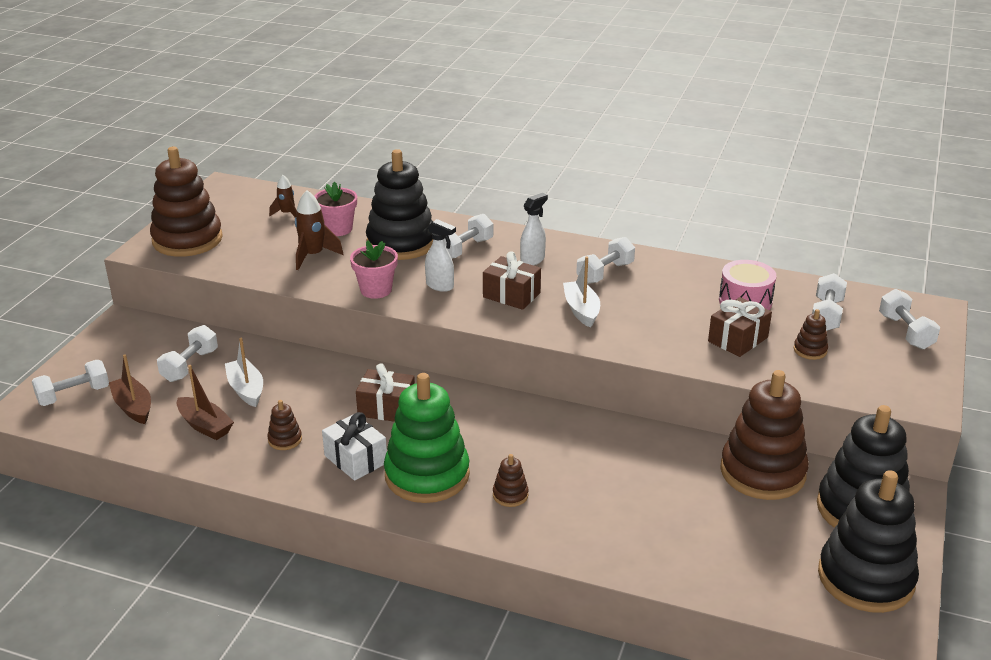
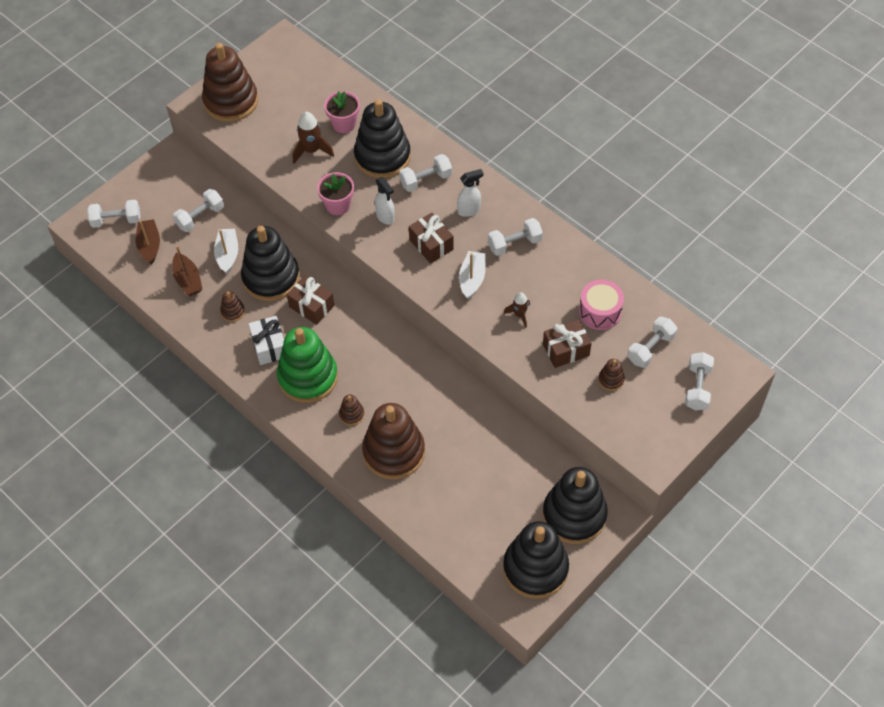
camera: 25 degrees right, 25 degrees up
brown rocket [269,175,297,217] -> brown rocket moved to [504,292,530,328]
brown stacking toy [720,370,809,500] -> brown stacking toy moved to [362,403,425,480]
none -> black stacking toy [241,226,300,301]

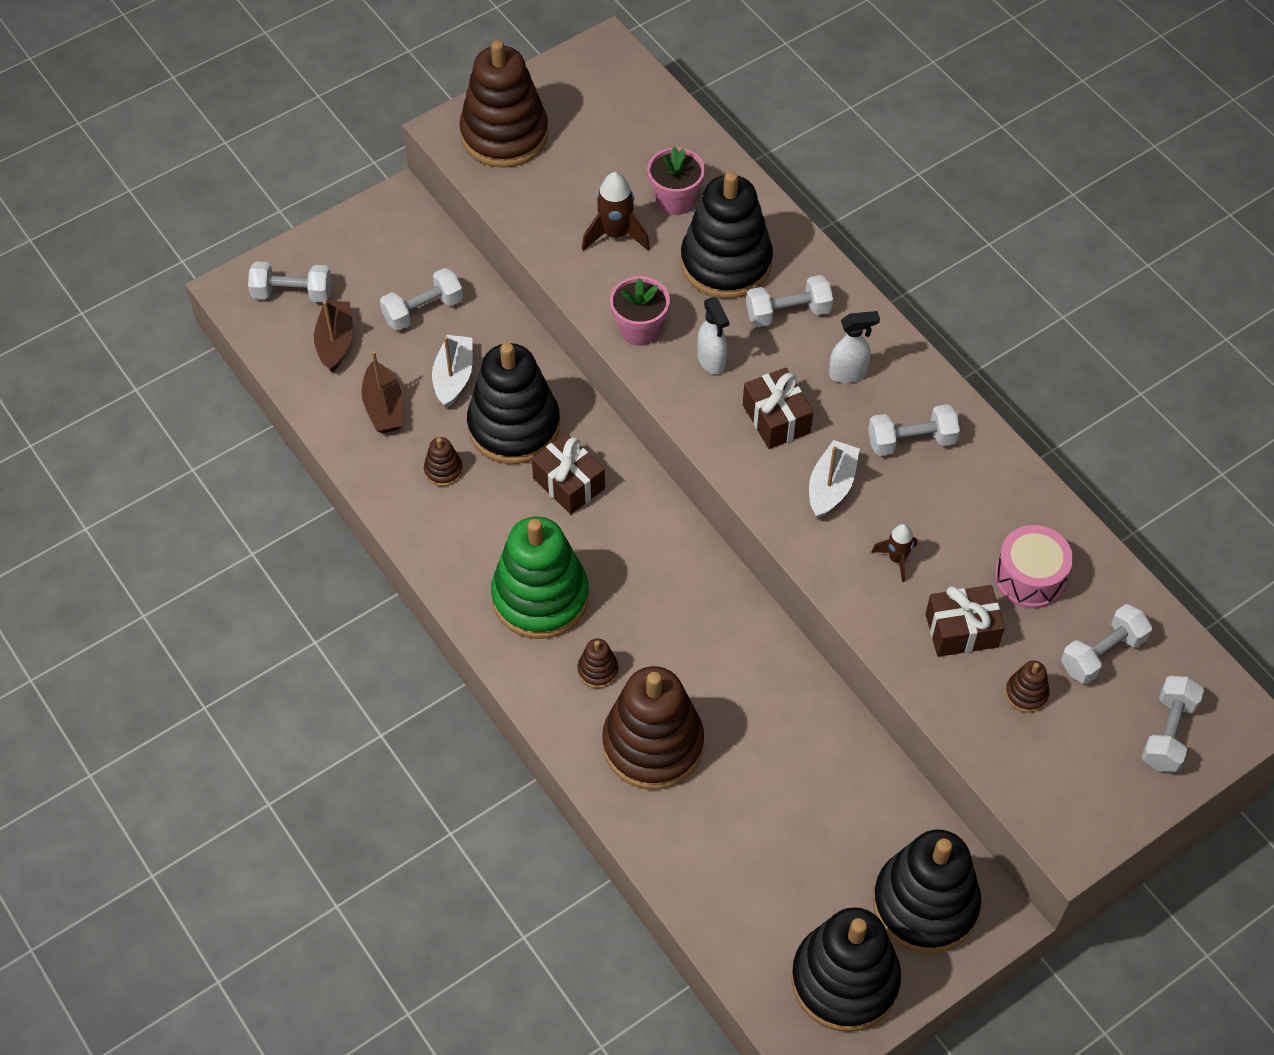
camera: 10 degrees right, 0 degrees up
white gift [248,316,284,365] -> none

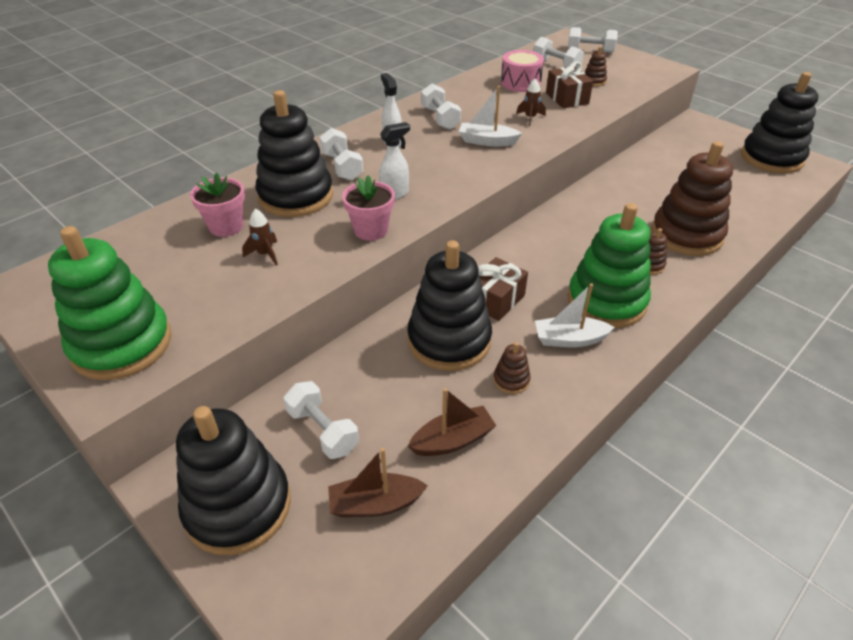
camera: 100 degrees left, 15 degrees down
white dumbbell [248,261,332,302] -> none
white boat [432,335,473,408] -> white boat moved to [535,283,615,347]
brown stacking toy [459,40,548,168] -> green stacking toy [48,226,172,380]
brown rocket [582,172,650,251] -> brown rocket [242,209,278,265], size x0.63
brown gift [743,368,813,449] -> none
black stacking toy [873,830,981,954] -> black stacking toy moved to [176,406,291,555]

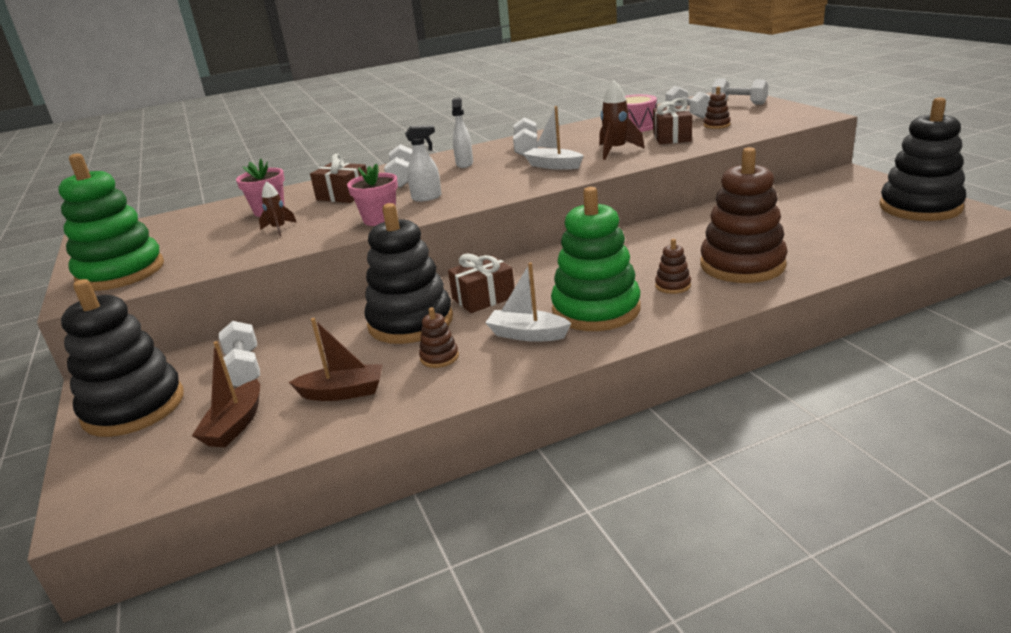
camera: 25 degrees right, 15 degrees down
black stacking toy [256,90,333,217] -> brown gift [310,154,367,203]
brown boat [328,448,428,517] -> brown boat turned 90 degrees counterclockwise [192,341,260,447]
brown rocket [516,78,546,126] -> brown rocket [599,80,645,160], size x1.59

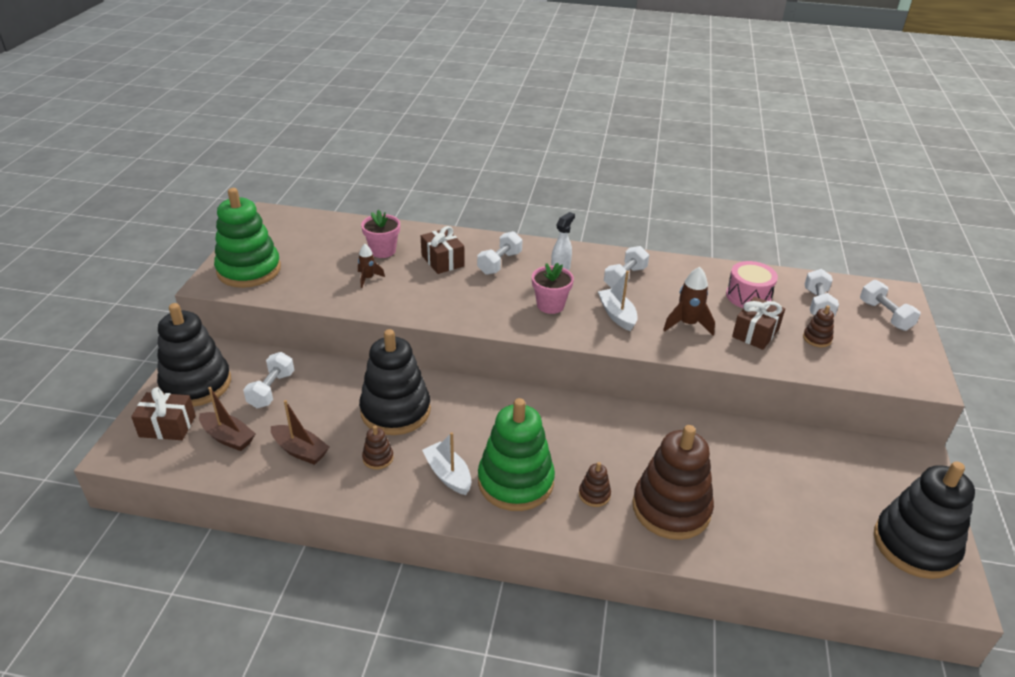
camera: 30 degrees right, 10 degrees up
brown boat [192,341,260,447] -> brown boat turned 105 degrees counterclockwise [199,387,256,451]
pink flower pot [347,164,398,226] -> pink flower pot moved to [532,263,574,314]
white spray bottle [405,125,441,202] -> none
brown gift [448,253,514,313] -> brown gift moved to [131,387,196,440]

